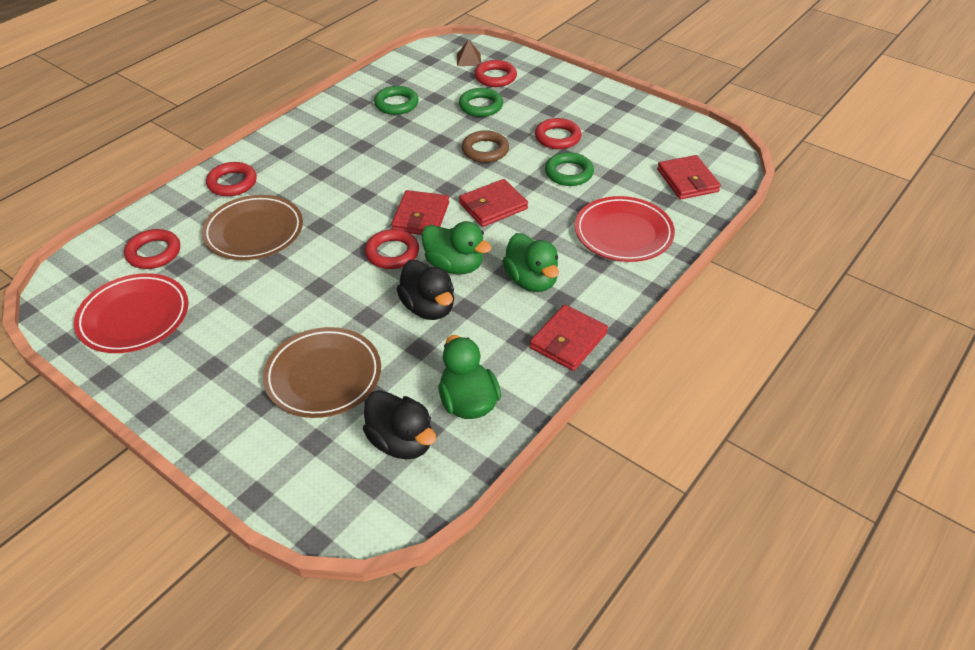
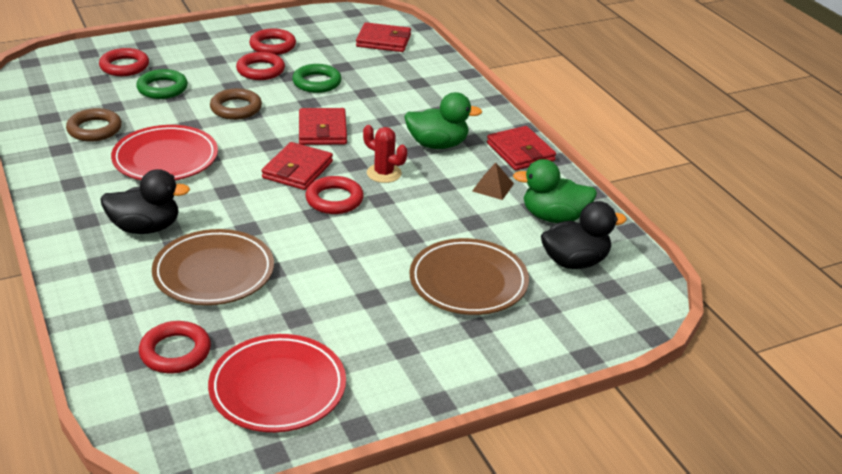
camera: 65 degrees left, 10 degrees down
red ring [206,162,257,196] -> red ring moved to [249,28,296,55]
green ring [374,86,419,115] -> brown ring [66,108,122,142]
red wallet [391,190,449,235] -> red wallet turned 75 degrees clockwise [262,142,333,190]
black duck [396,260,454,320] -> black duck moved to [101,169,190,234]
green duck [422,221,492,274] -> red cactus [363,125,407,183]
brown pyramid [457,39,481,66] -> brown pyramid moved to [472,162,514,200]
red plate [575,196,675,262] -> red plate moved to [111,125,218,180]

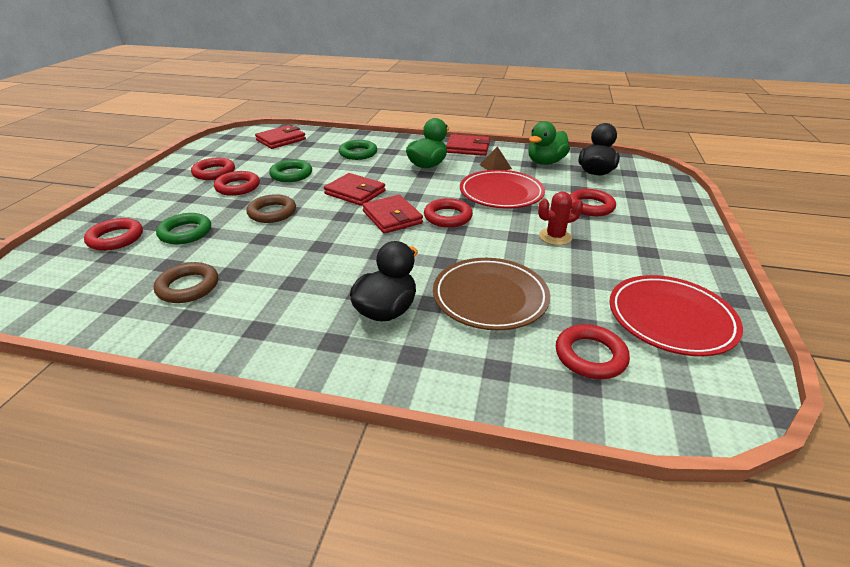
camera: 50 degrees left, 0 degrees up
red plate [111,125,218,180] -> red plate moved to [460,170,545,208]
red cactus [363,125,407,183] -> red cactus moved to [538,192,583,245]
brown plate [410,238,529,315] -> red ring [570,189,616,216]
none -> green ring [339,140,377,160]

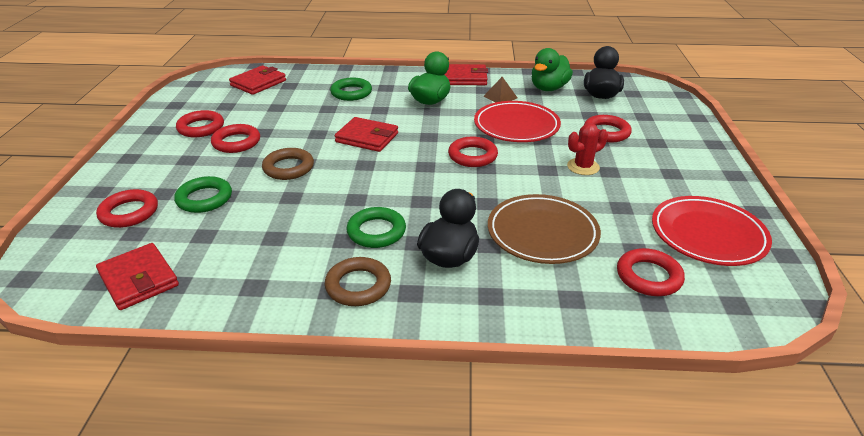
camera: 10 degrees left, 0 degrees up
brown ring [154,262,218,303] -> brown ring moved to [325,257,391,306]
green ring [269,159,312,182] -> green ring moved to [346,207,406,248]
red wallet [362,195,423,234] -> red wallet moved to [96,243,179,310]

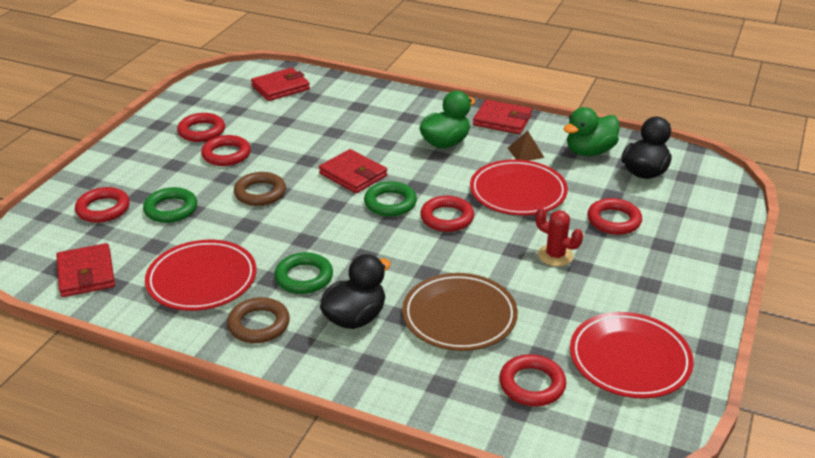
camera: 20 degrees right, 0 degrees up
green ring [330,78,372,101] -> green ring moved to [364,181,417,217]
red cactus [567,123,608,175] -> red cactus turned 45 degrees clockwise [535,208,583,266]
none -> red plate [145,240,257,311]

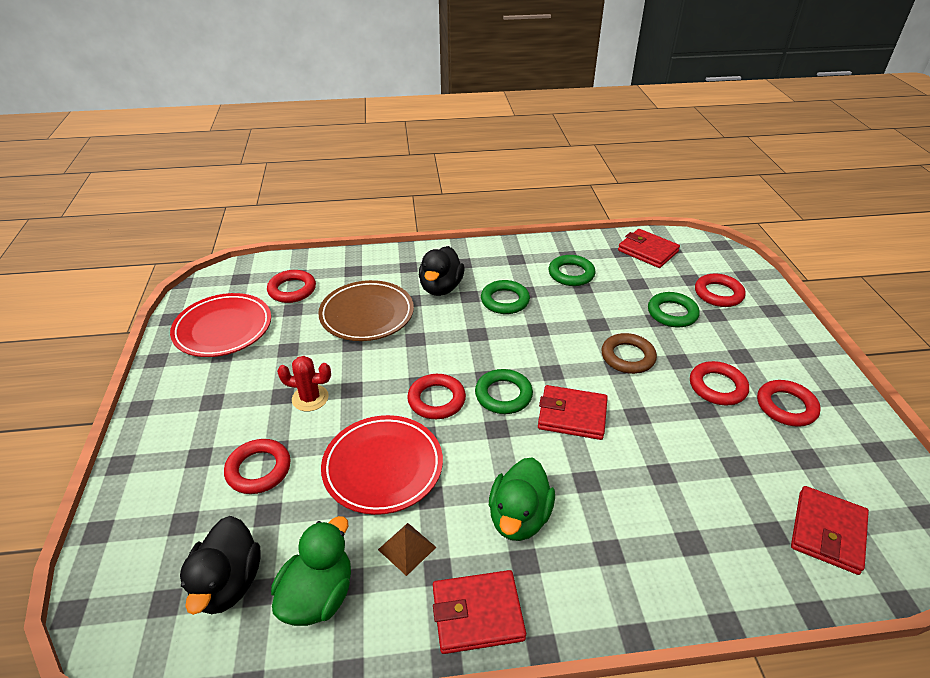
camera: 150 degrees right, 5 degrees up
red plate [145,240,257,311] -> green ring [549,255,596,286]
brown ring [227,297,290,343] -> none

